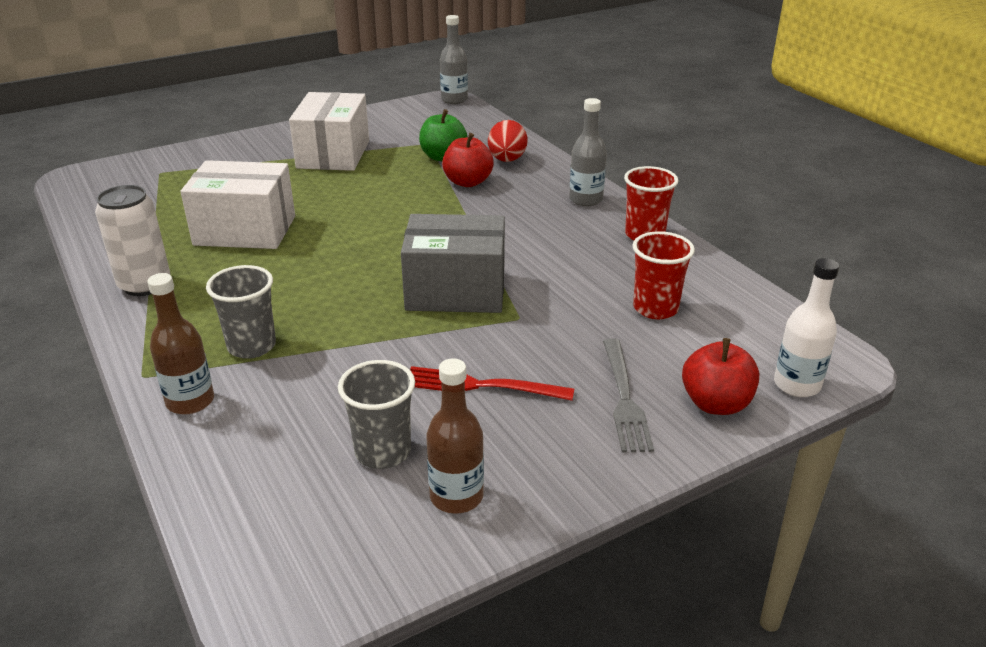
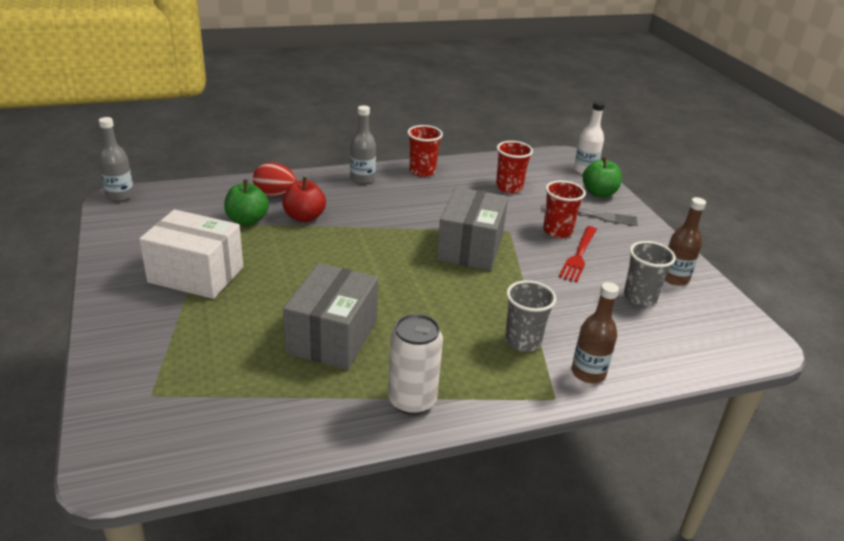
camera: 80 degrees left, 0 degrees up
white box [180,160,295,249] -> grey box [283,263,378,370]
red apple [682,338,759,415] -> green apple [583,157,622,197]
none -> red cup [543,180,586,238]

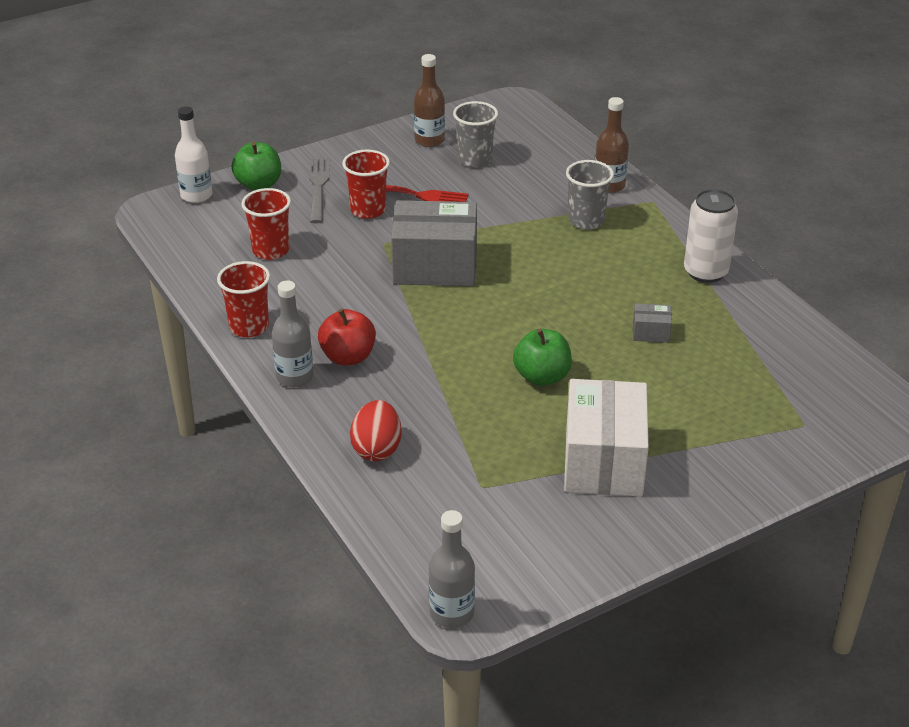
camera: 100 degrees left, 5 degrees up
green apple [224,179,269,226] -> green apple moved to [513,329,572,386]
red apple [282,177,326,222] -> red apple moved to [318,309,376,366]
grey box [283,263,378,370] -> grey box [633,303,672,343], size x0.42

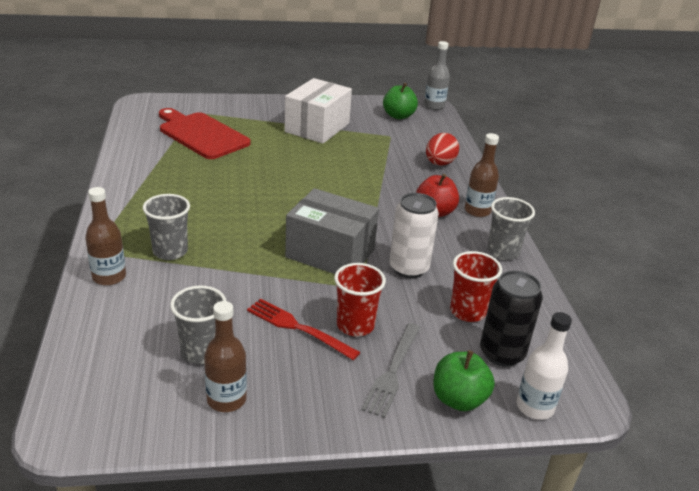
camera: 160 degrees left, 5 degrees down
red cup [217,261,270,338] -> grey cup [487,197,535,260]
grey bottle [272,280,313,387] -> brown bottle [464,133,499,217]
green apple [513,329,572,386] -> green apple moved to [383,83,418,119]
grey box [633,303,672,343] -> none
white can [684,189,738,283] -> white can moved to [389,193,439,278]
none -> red cutting board [159,108,251,159]
none -> black can [480,271,543,367]

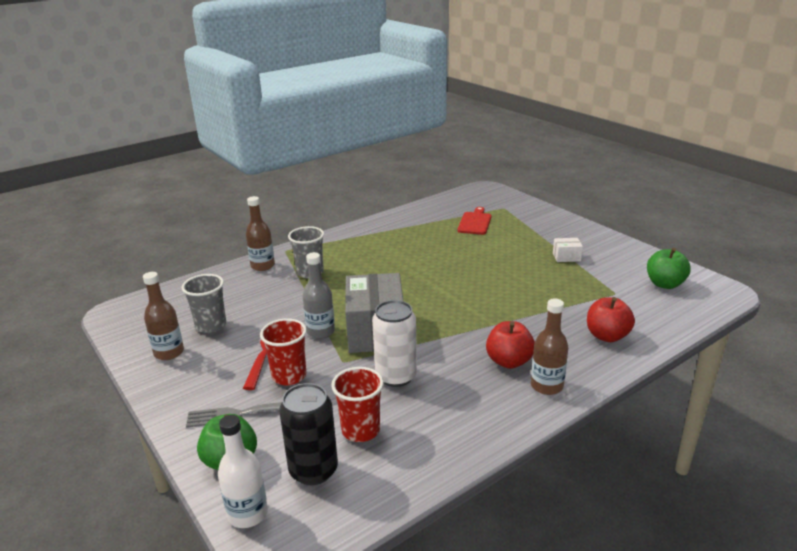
camera: 65 degrees right, 5 degrees down
red cutting board [159,108,251,159] -> red cutting board [457,207,492,235], size x0.58
white box [285,78,352,144] -> white box [553,238,583,262], size x0.42
grey bottle [424,41,450,110] -> grey bottle moved to [303,252,335,339]
red egg [426,133,459,166] -> red apple [587,297,635,342]
grey cup [487,197,535,260] -> none

